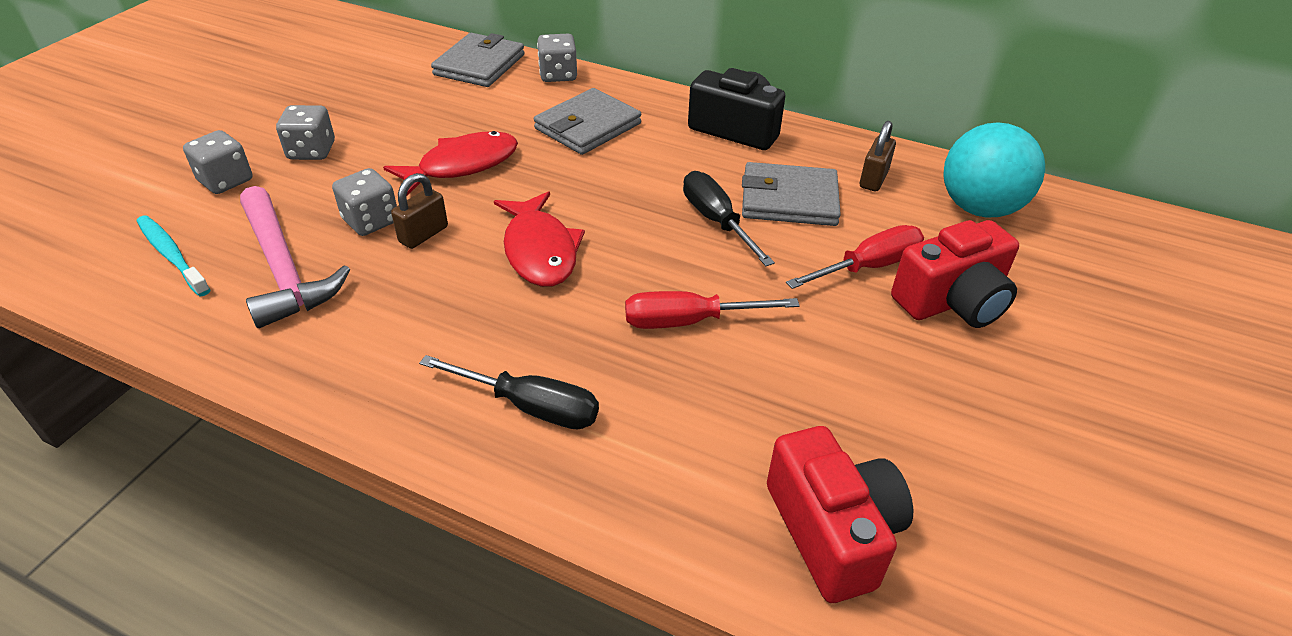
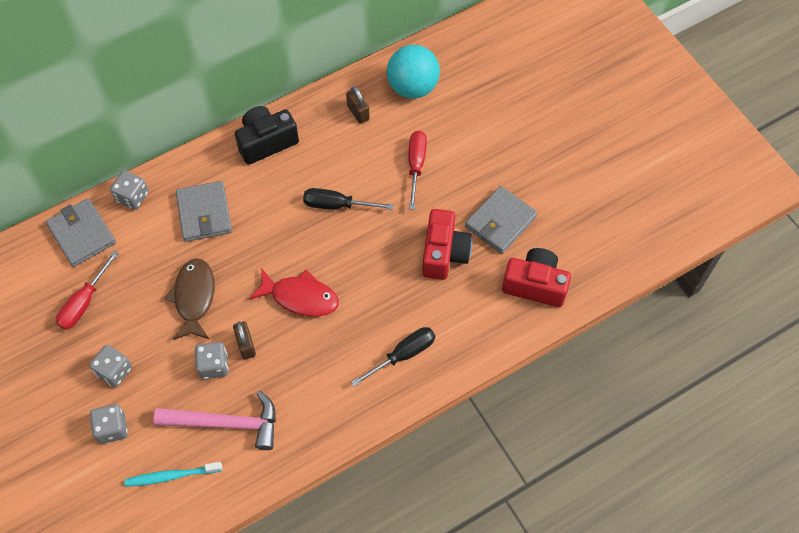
camera: 55 degrees left, 20 degrees up
red fish [383,131,518,197] -> brown fish [165,258,215,340]
red screwdriver [625,291,799,329] -> red screwdriver moved to [56,251,119,330]
grey wallet [742,162,841,226] -> grey wallet moved to [465,186,538,254]
red camera [891,220,1019,328] -> red camera moved to [422,209,472,280]

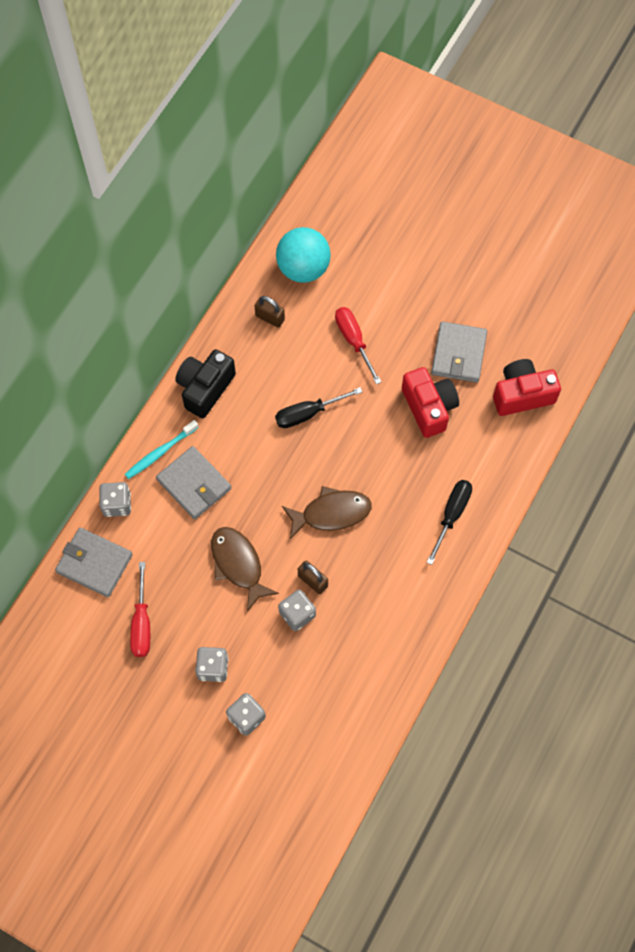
camera: 30 degrees left, 5 degrees up
turquoise toothbrush [124,462,222,487] -> turquoise toothbrush moved to [125,420,199,479]
pink hammer [154,391,276,450] -> none
red fish [249,268,339,317] -> brown fish [282,486,372,539]

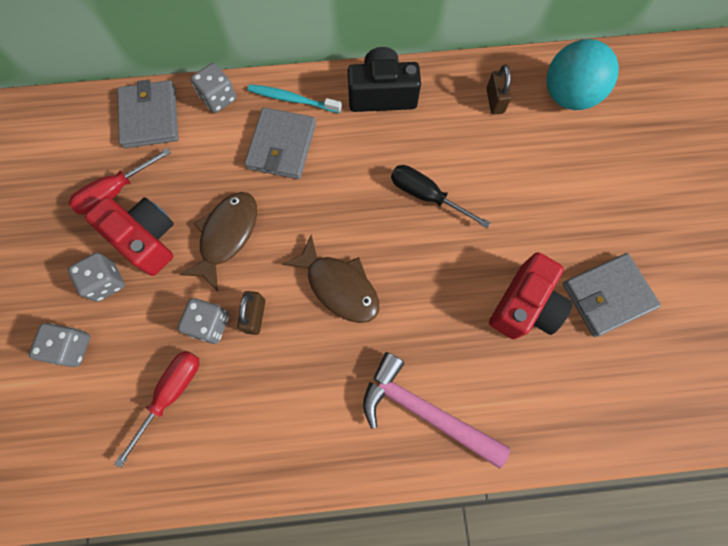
camera: 55 degrees right, 5 degrees up
red screwdriver [335,307,381,385] -> red screwdriver moved to [114,351,200,468]
black screwdriver [426,480,472,565] -> pink hammer [363,352,510,469]
red camera [493,359,561,416] -> red camera moved to [85,197,174,276]

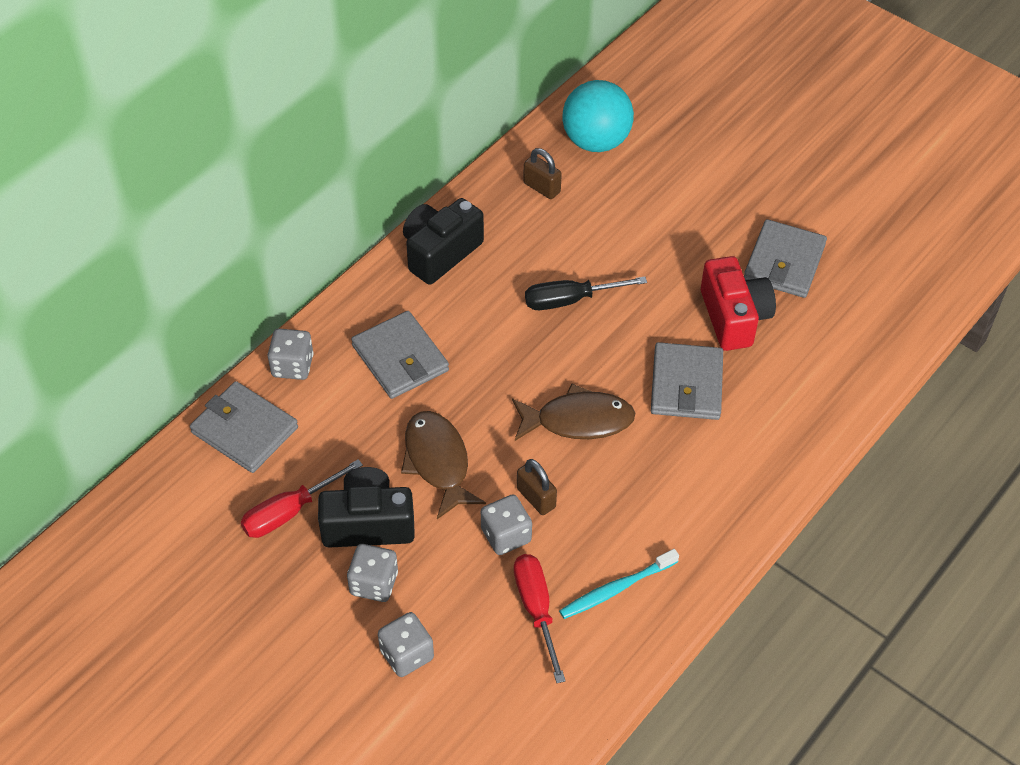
camera: 45 degrees left, 20 degrees down
red screwdriver [69,148,171,214] -> red screwdriver turned 45 degrees clockwise [241,459,363,538]
red camera [85,197,174,276] -> black camera [318,467,415,548]
turquoise toothbrush [248,84,342,113] -> turquoise toothbrush moved to [559,549,679,619]
pink hammer [363,352,510,469] -> none
none -> grey wallet [651,342,723,420]

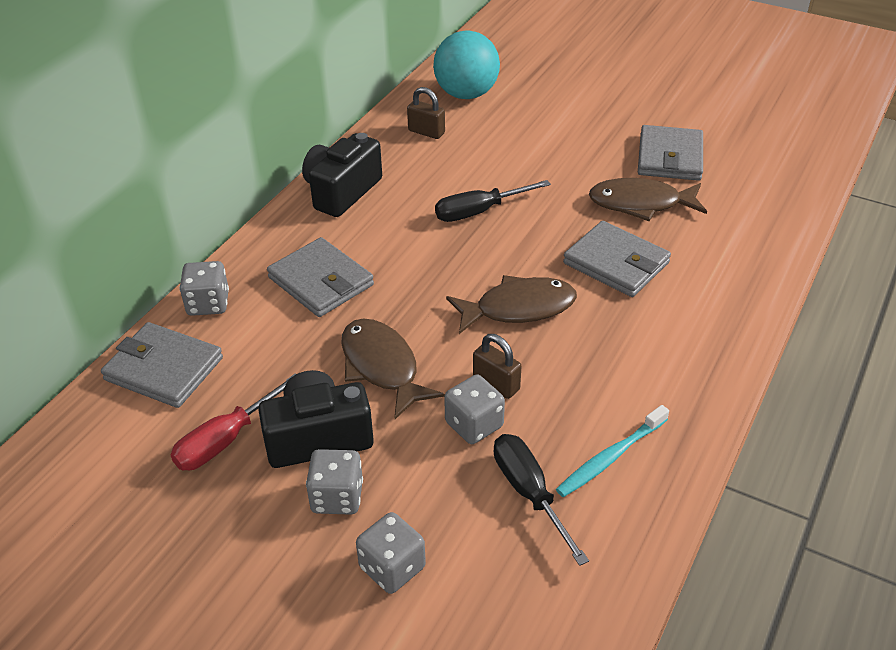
camera: 10 degrees left, 10 degrees down
red screwdriver [514,554,566,683] -> black screwdriver [494,434,589,566]
grey wallet [651,342,723,420] -> grey wallet turned 45 degrees counterclockwise [563,221,671,297]
red camera [701,256,776,351] -> brown fish [589,178,707,221]

